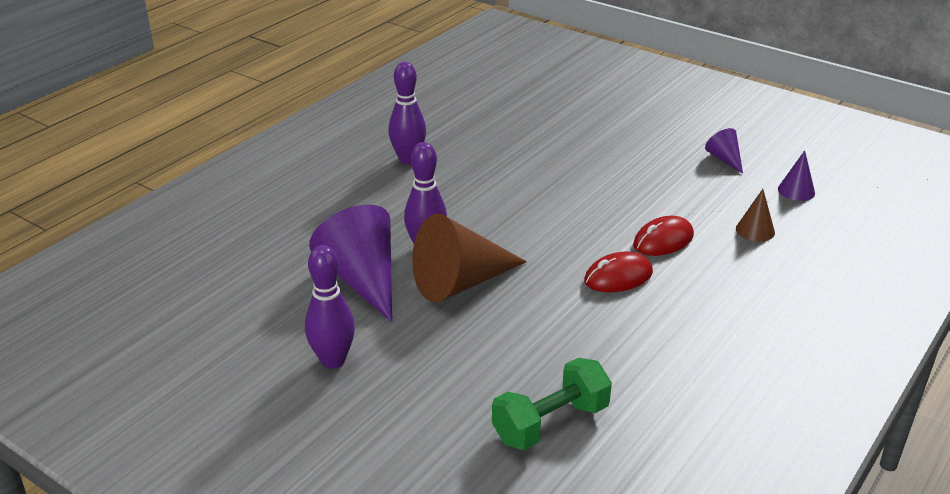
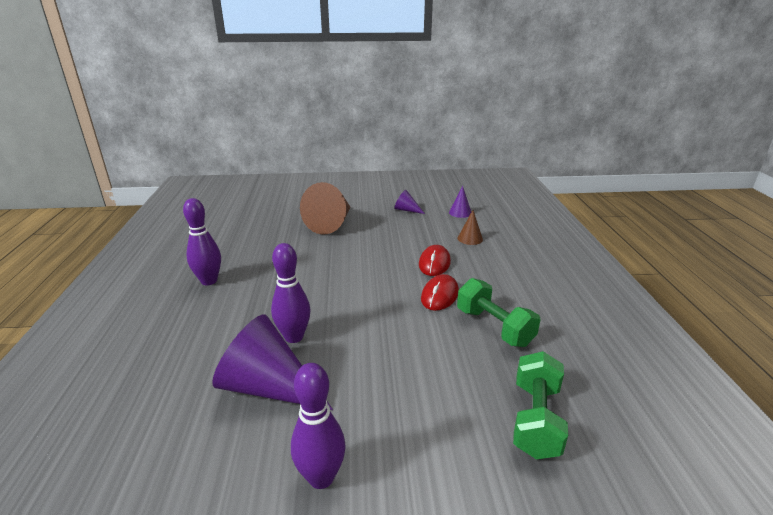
camera: 40 degrees left, 5 degrees down
brown cone [412,213,527,303] -> brown cone moved to [300,182,350,235]
none -> green dumbbell [457,278,541,347]

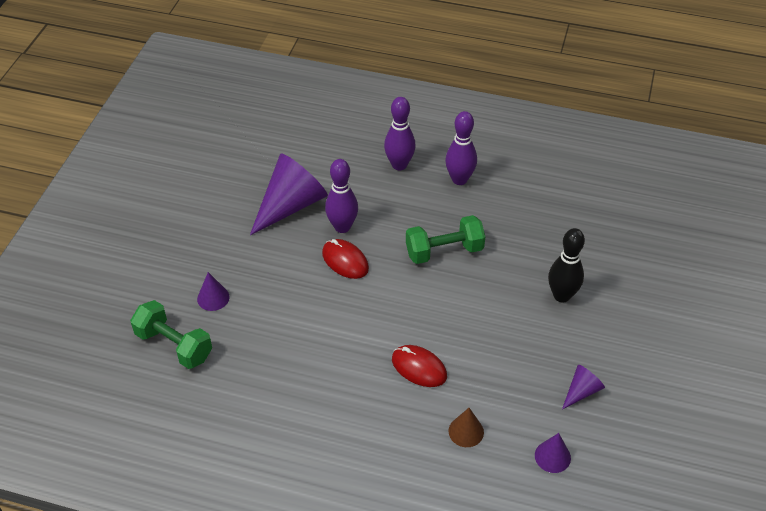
camera: 110 degrees right, 20 degrees up
purple bowling pin [291,363,346,489] -> purple bowling pin moved to [384,97,416,170]
brown cone [300,182,350,235] -> black bowling pin [548,228,585,303]
red mouse [421,274,459,311] -> red mouse moved to [322,239,369,279]
green dumbbell [457,278,541,347] -> green dumbbell moved to [406,215,485,264]
none -> purple cone [197,272,229,311]

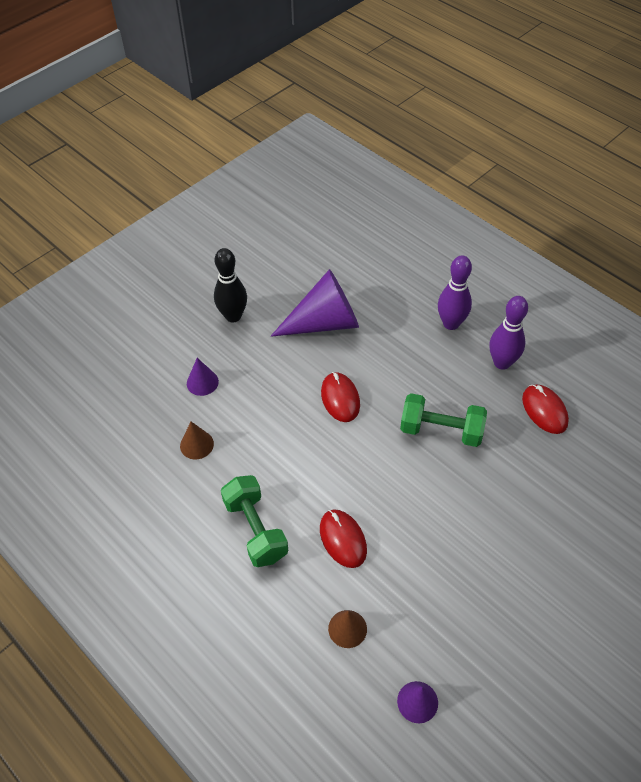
camera: 30 degrees right, 5 degrees up
green dumbbell [130,300,212,369] -> green dumbbell moved to [221,475,288,567]
purple bowling pin [325,159,358,233] -> none
black bowling pin [548,228,585,303] -> black bowling pin moved to [214,248,247,322]
purple cone [562,365,605,410] -> none
none -> brown cone [180,422,214,460]
none -> red mouse [522,384,569,434]

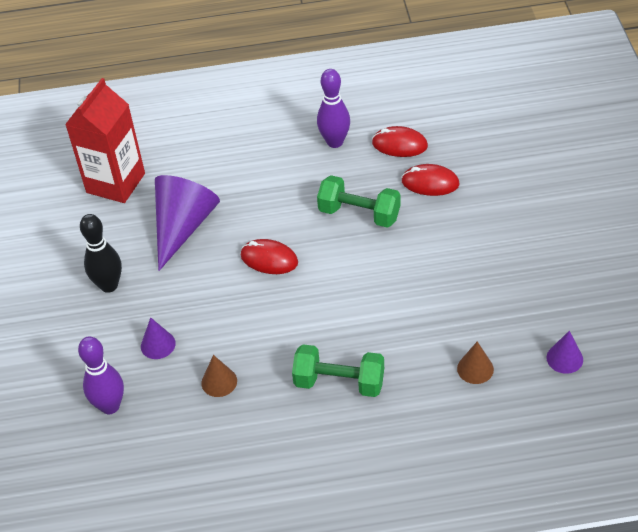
camera: 50 degrees left, 5 degrees down
red mouse [320,510,367,568] -> red mouse moved to [401,164,460,196]
green dumbbell [400,393,487,447] -> green dumbbell turned 60 degrees clockwise [317,175,401,228]
purple bowling pin [438,255,472,330] -> purple bowling pin moved to [78,336,124,414]
none -> red carton [65,78,145,203]

